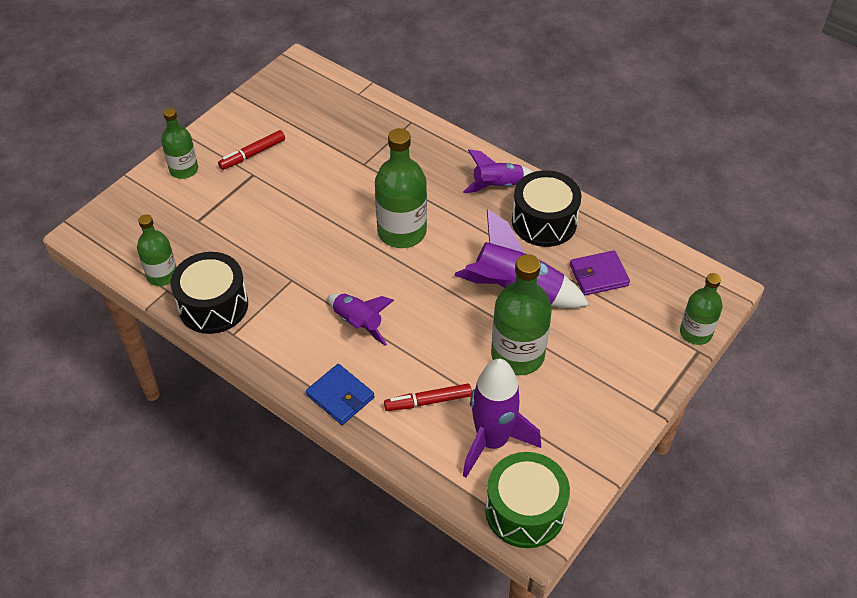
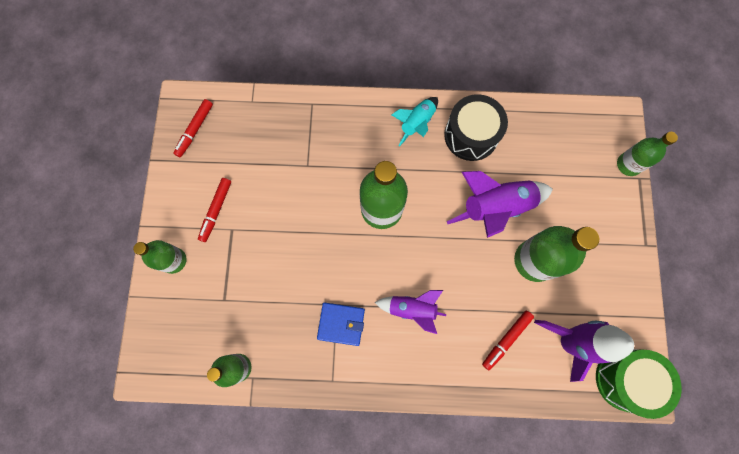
camera: 35 degrees left, 25 degrees up
black drum [171,252,248,334] -> none
blue wallet [306,364,375,425] -> blue wallet moved to [317,302,365,346]
purple rocket [463,149,533,193] -> turquoise rocket [391,97,438,147]
purple wallet [570,250,630,295] -> none
none -> red marker [173,99,213,157]

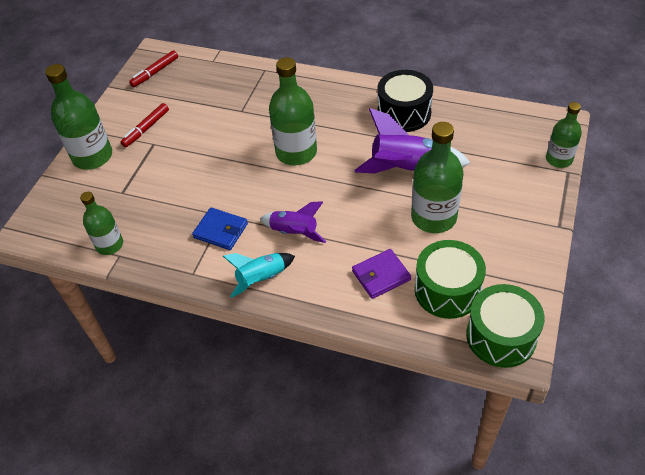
camera: 20 degrees right, 25 degrees down
green bottle [133,240,186,274] -> green bottle [45,64,112,170], size x1.62
turquoise rocket [391,97,438,147] -> turquoise rocket moved to [223,253,295,298]
red marker [482,311,534,370] -> purple wallet [352,249,411,299]
purple rocket [534,320,634,382] -> green drum [415,240,486,319]

